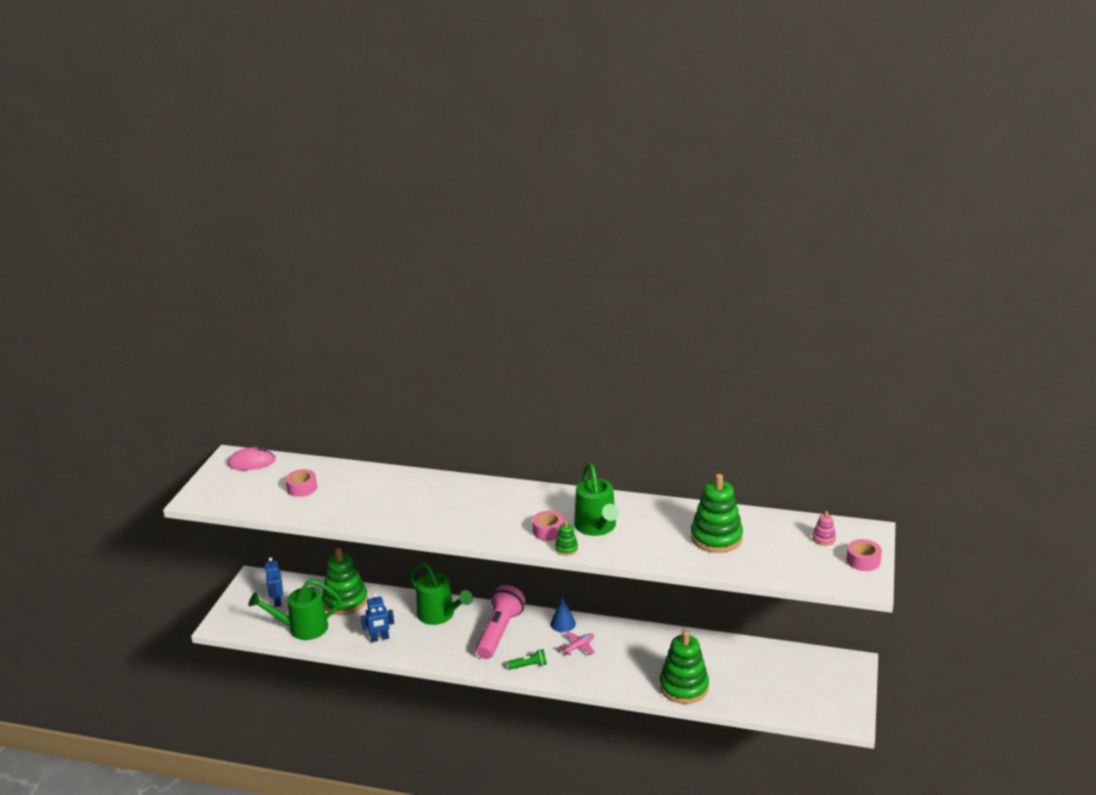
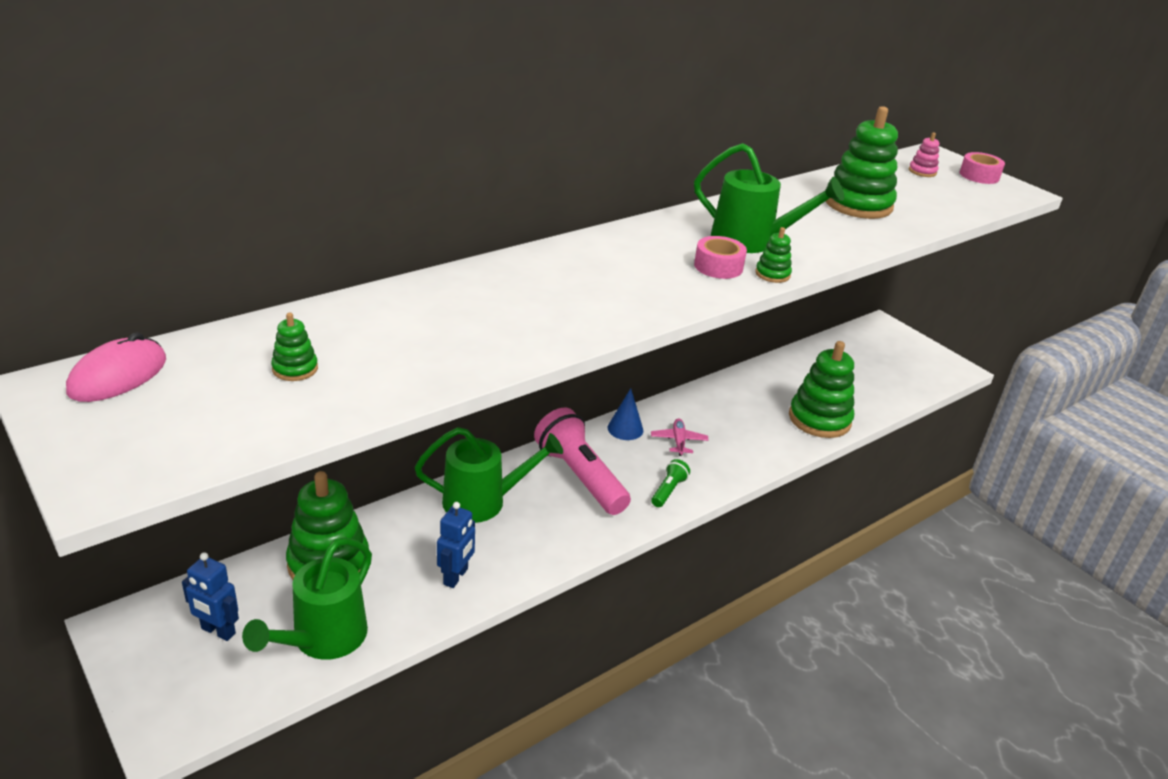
camera: 55 degrees left, 5 degrees up
pink tape [286,469,317,497] -> green stacking toy [271,313,318,381]

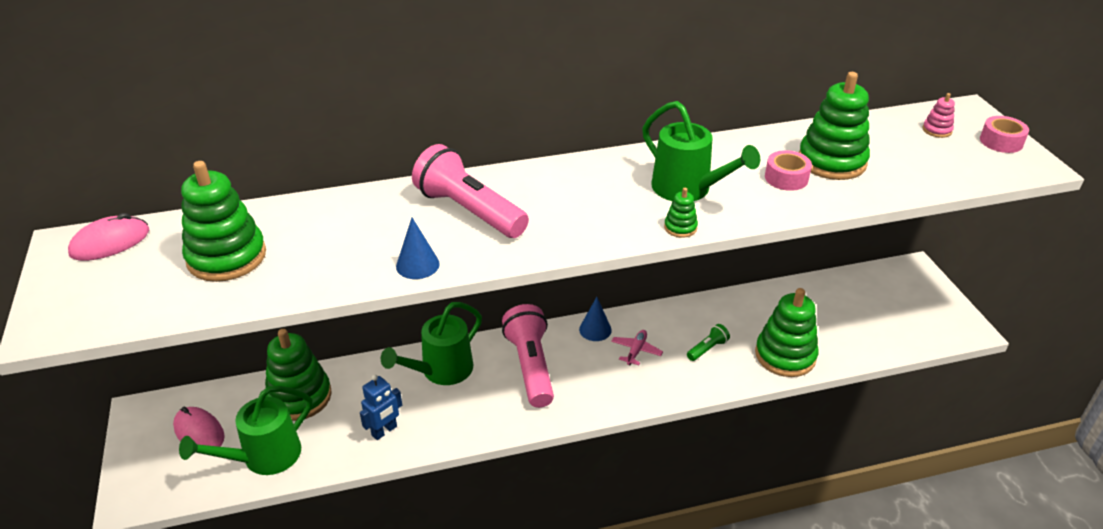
camera: 25 degrees right, 5 degrees up
blue robot [182,552,239,641] -> pink mouse [173,407,225,447]
green stacking toy [271,313,318,381] -> green stacking toy [181,161,266,282], size x2.25
green watering can [415,427,563,523] -> green watering can turned 120 degrees clockwise [381,302,482,385]
green flashlight [651,459,690,507] -> green flashlight moved to [687,324,730,361]
pink tape [694,236,747,279] -> pink tape moved to [765,150,812,191]
none -> blue cone [396,218,440,279]
none -> pink flashlight [412,144,529,238]

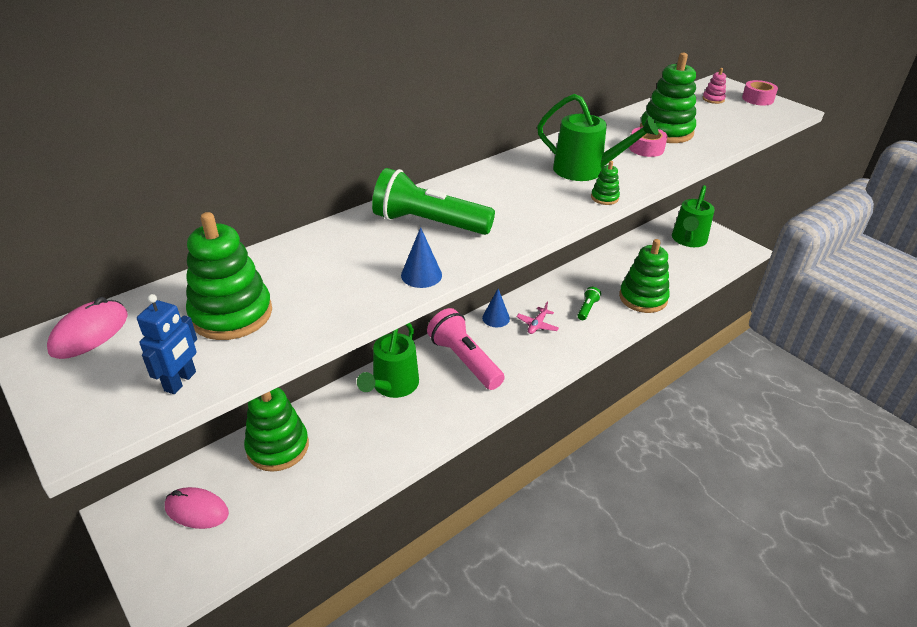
camera: 25 degrees left, 0 degrees up
green watering can [179,386,312,475] -> green watering can moved to [672,185,715,247]
blue robot [360,375,402,440] -> blue robot moved to [137,294,197,394]
pink flashlight [412,144,529,238] -> green flashlight [372,168,495,235]
pink plane [611,330,663,365] -> pink plane turned 150 degrees counterclockwise [516,301,559,334]

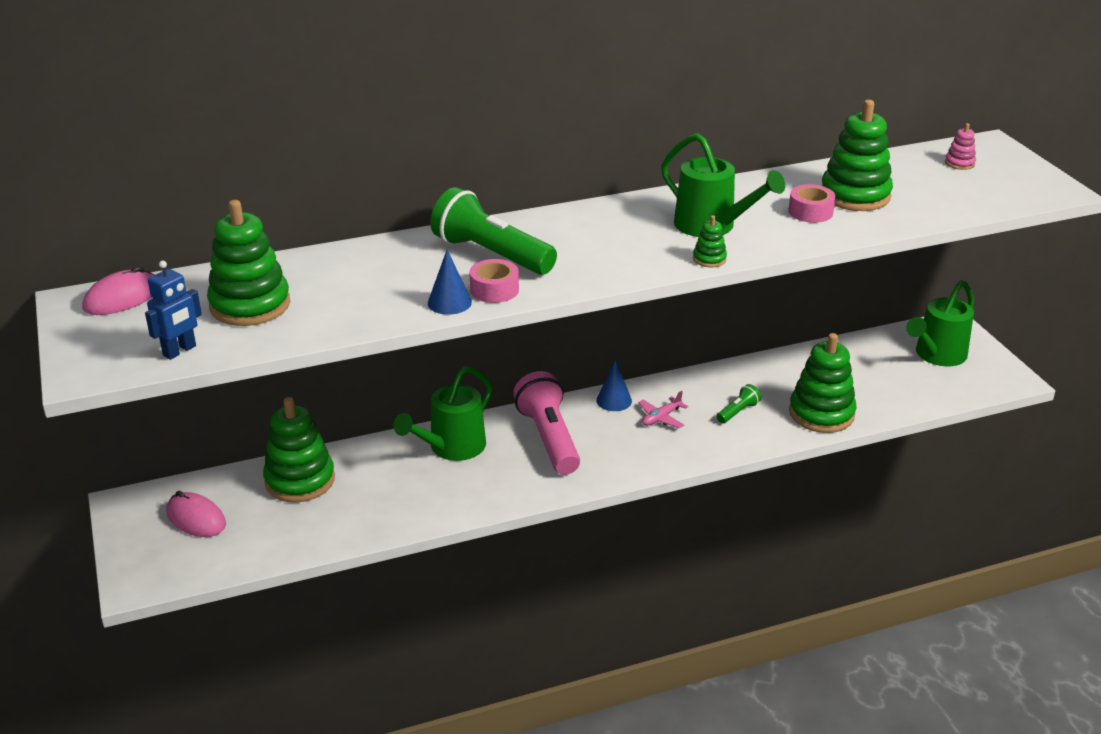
camera: 20 degrees right, 5 degrees down
pink tape [742,80,778,106] -> pink tape moved to [469,259,519,303]

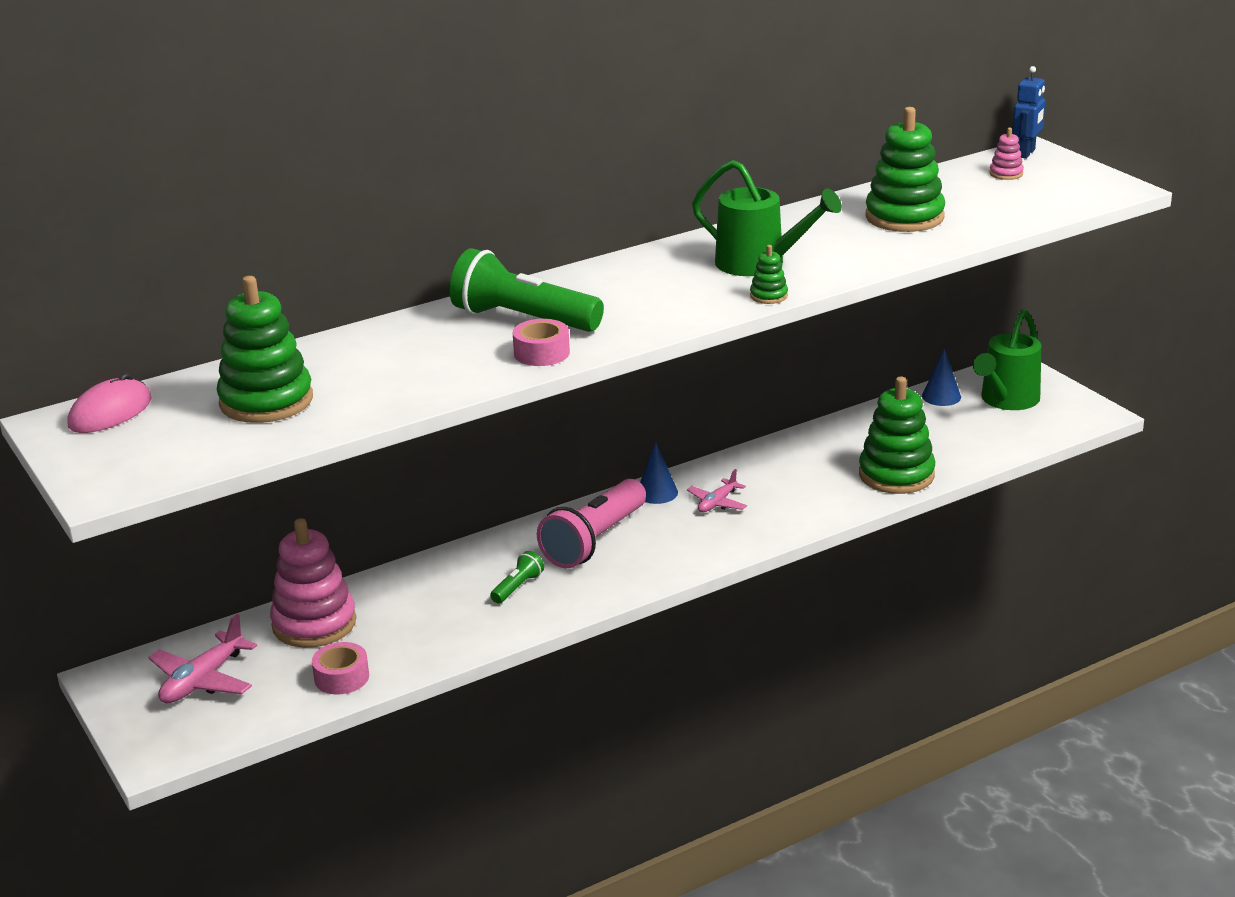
camera: 10 degrees left, 5 degrees down
blue robot [145,261,202,360] -> blue robot moved to [1012,66,1045,159]
pink mouse [166,491,226,537] -> pink plane [148,614,257,703]
green stacking toy [263,397,335,503] -> pink stacking toy [270,518,356,648]
green watering can [394,366,493,461] -> none
blue cone [428,250,472,315] -> blue cone moved to [922,348,961,406]
pink flashlight [513,371,580,475] -> pink flashlight turned 120 degrees counterclockwise [537,479,646,568]
green flashlight [717,384,761,423] -> green flashlight moved to [490,551,544,604]
pink tape [789,184,836,223] -> pink tape moved to [312,642,369,695]

